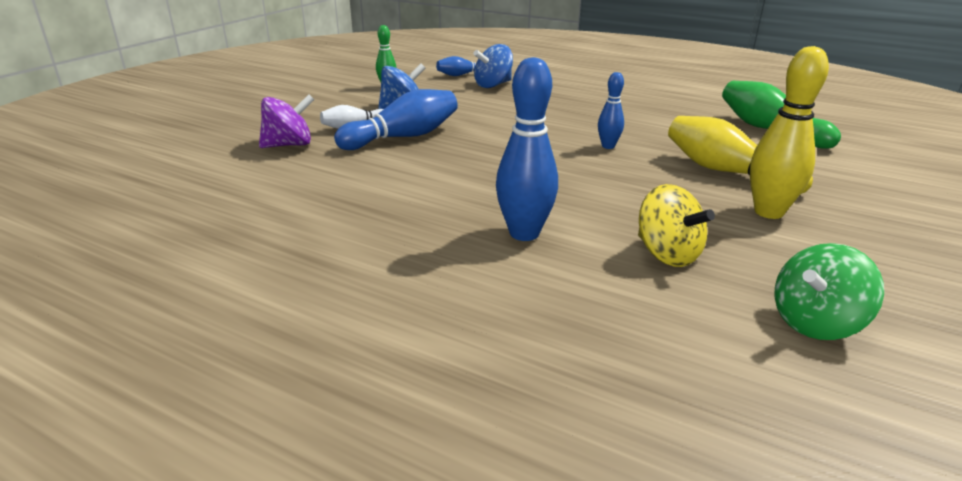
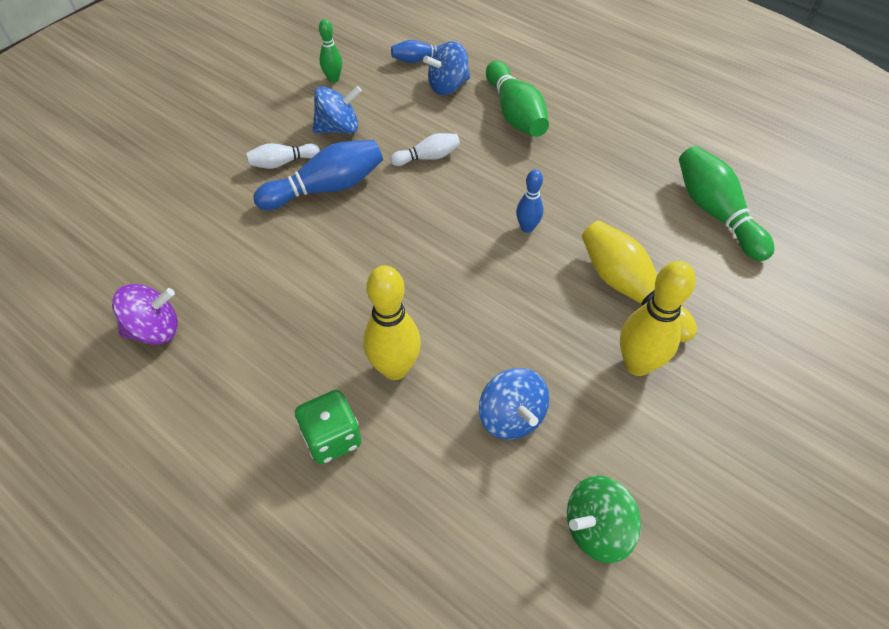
camera: 10 degrees right, 25 degrees up
purple spinning top [259,94,314,148] -> purple spinning top moved to [112,284,178,345]
blue bowling pin [496,57,558,241] -> yellow bowling pin [363,265,421,380]
yellow spinning top [638,184,715,267] -> blue spinning top [479,368,549,440]
none -> green dice [295,390,362,464]
none -> white bowling pin [390,133,460,166]
none -> green bowling pin [486,61,549,137]

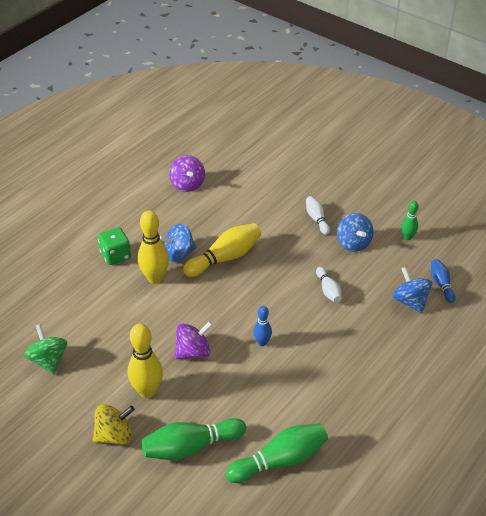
camera: 90 degrees right, 10 degrees down
blue bowling pin [253,140,383,210] -> none
blue spinning top [479,368,549,440] -> blue spinning top moved to [160,224,196,262]
green bowling pin [486,61,549,137] -> green bowling pin moved to [141,418,246,460]
yellow bowling pin [582,221,697,342] -> yellow bowling pin moved to [183,223,261,277]
none -> yellow spinning top [93,404,135,445]
none -> purple spinning top [175,322,213,359]

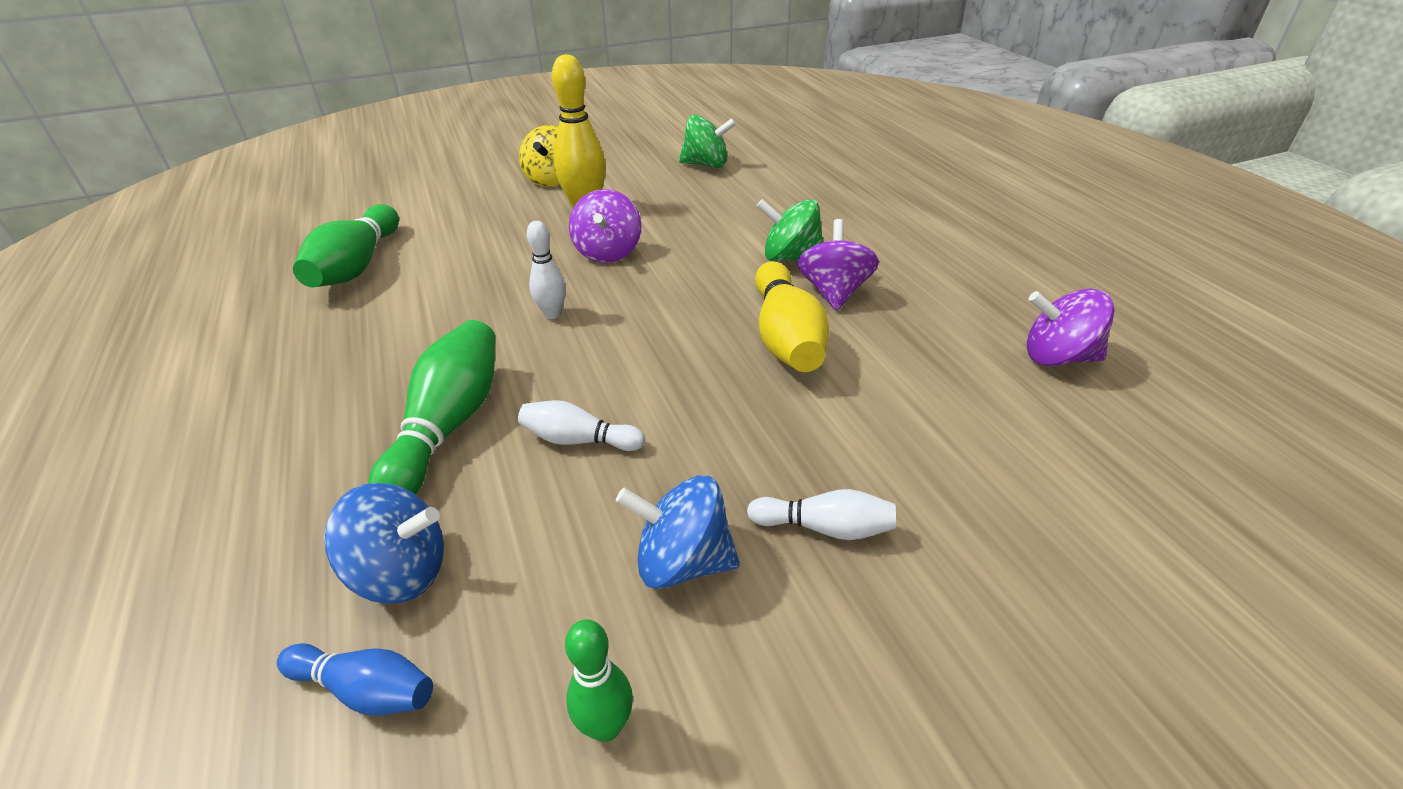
camera: 120 degrees right, 5 degrees down
green dice [98,227,131,265] -> none
yellow bowling pin [138,210,169,284] -> green spinning top [756,199,823,262]
green bowling pin [141,418,246,460] -> green bowling pin moved to [368,320,495,495]
blue spinning top [160,224,196,262] -> purple spinning top [797,219,879,311]
blue bowling pin [253,306,272,346] -> white bowling pin [527,221,566,319]

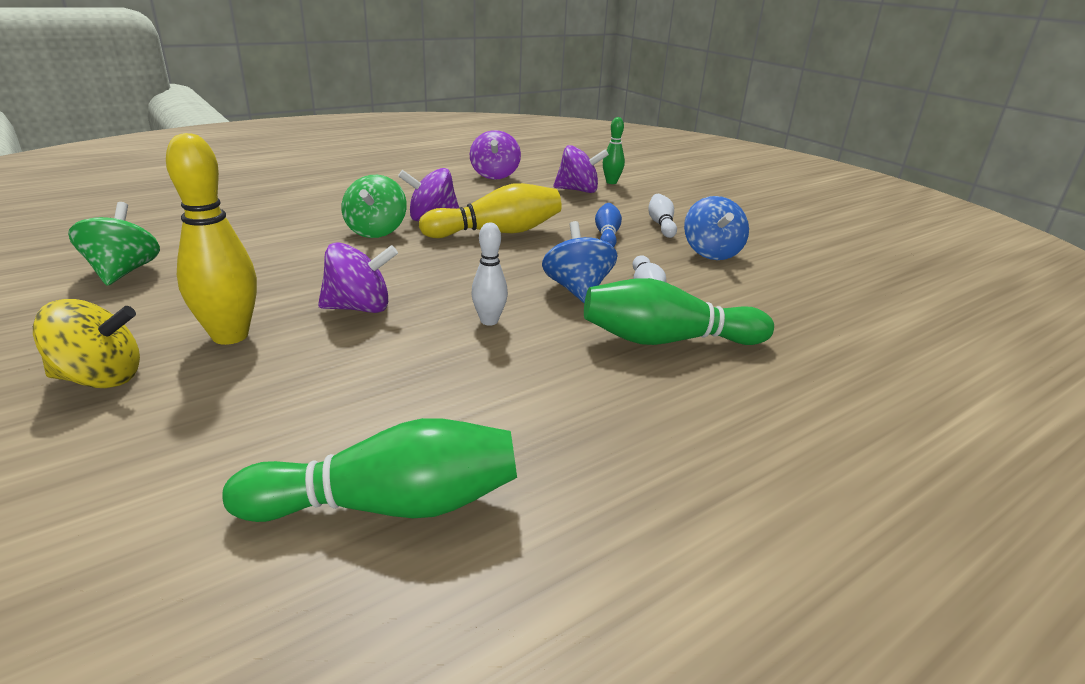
camera: 105 degrees left, 10 degrees down
blue bowling pin [277,643,433,716] -> blue bowling pin moved to [595,203,622,247]
blue spinning top [324,483,444,604] -> blue spinning top moved to [542,221,618,303]
green bowling pin [565,619,633,742] -> green bowling pin moved to [603,117,625,184]
none -> purple spinning top [554,145,609,193]

